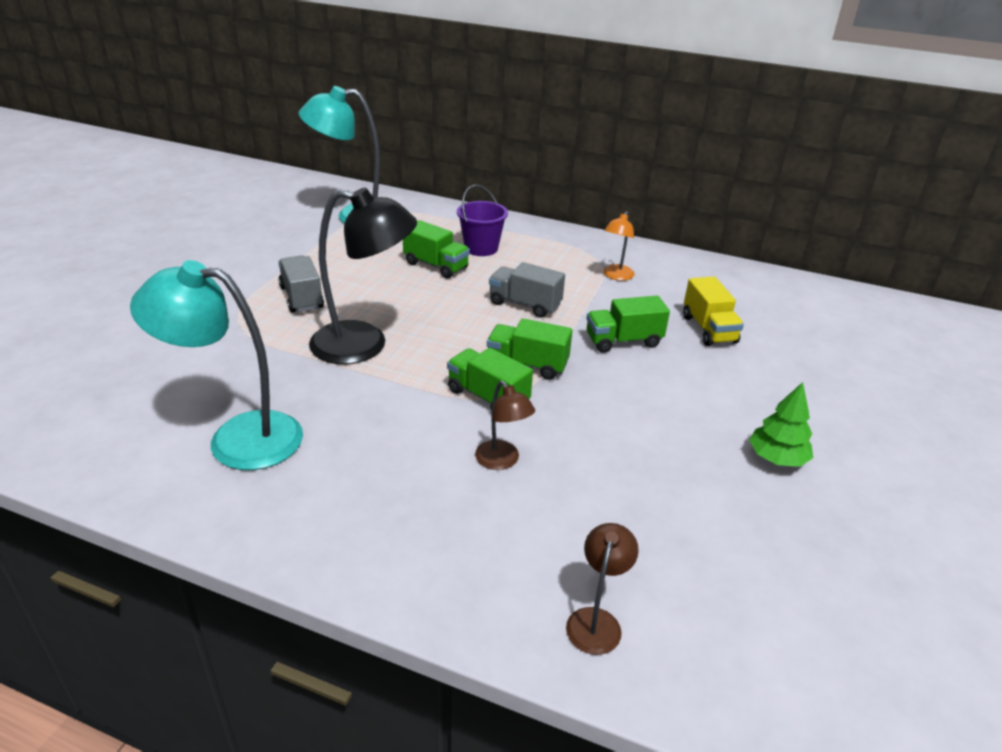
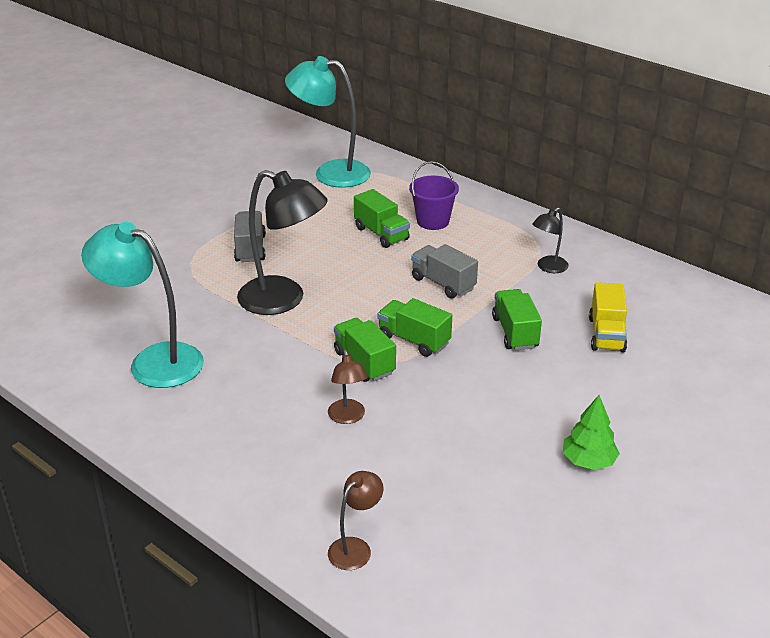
camera: 20 degrees right, 0 degrees up
green truck [586,296,670,353] -> green truck turned 75 degrees clockwise [492,289,542,350]
orange lamp [604,211,635,281] -> black lamp [532,208,569,273]

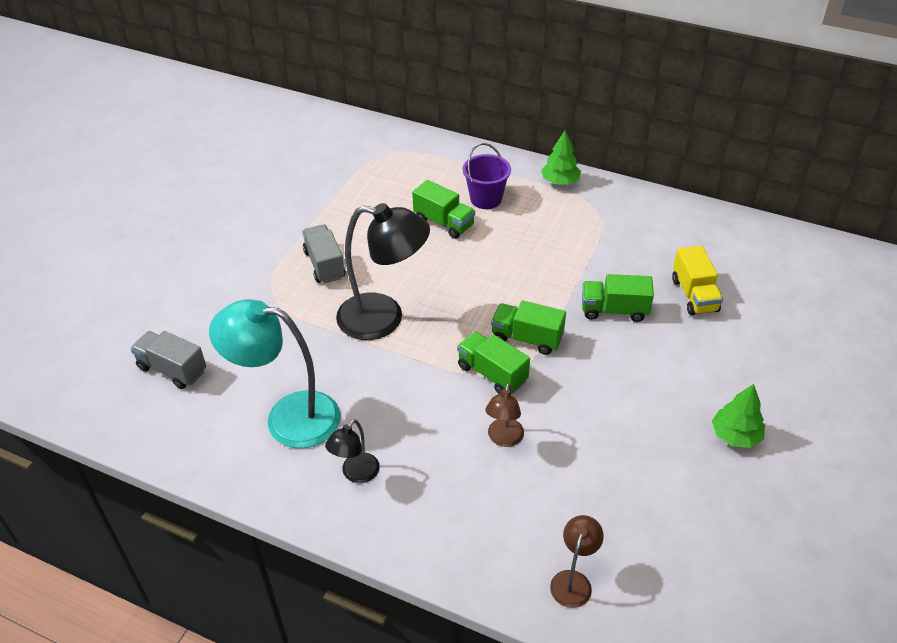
camera: 15 degrees left, 10 degrees up
turquoise lamp [285,56,371,188] -> none
brown lamp [328,350,368,424] -> brown lamp turned 45 degrees clockwise [485,383,524,447]
grey truck [411,244,478,299] -> grey truck moved to [130,331,206,389]
green truck [492,289,542,350] -> green truck turned 60 degrees counterclockwise [582,274,654,322]
black lamp [532,208,569,273] -> black lamp moved to [325,419,380,483]
none -> green tree [541,131,581,185]

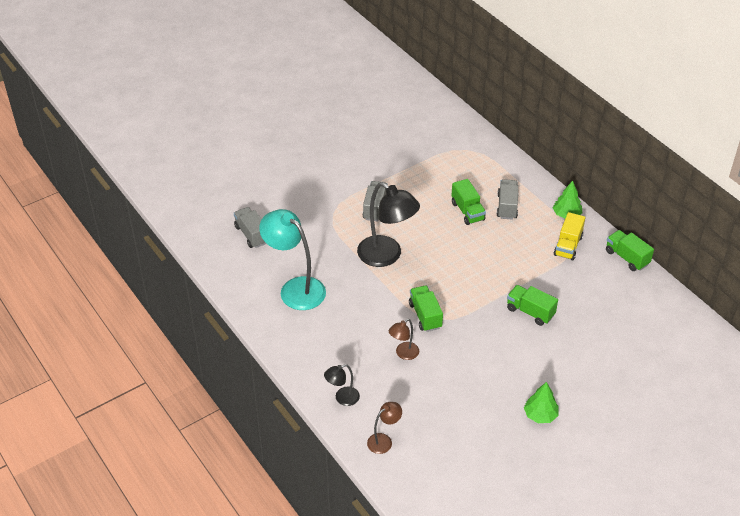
camera: 30 degrees right, 0 degrees up
black lamp [325,419,380,483] -> black lamp moved to [324,364,360,406]
purple bucket [463,143,511,209] -> grey truck [496,179,519,220]
green truck [491,301,566,355] -> green truck moved to [606,230,654,271]
yellow truck [672,246,723,316] -> yellow truck moved to [554,212,585,261]

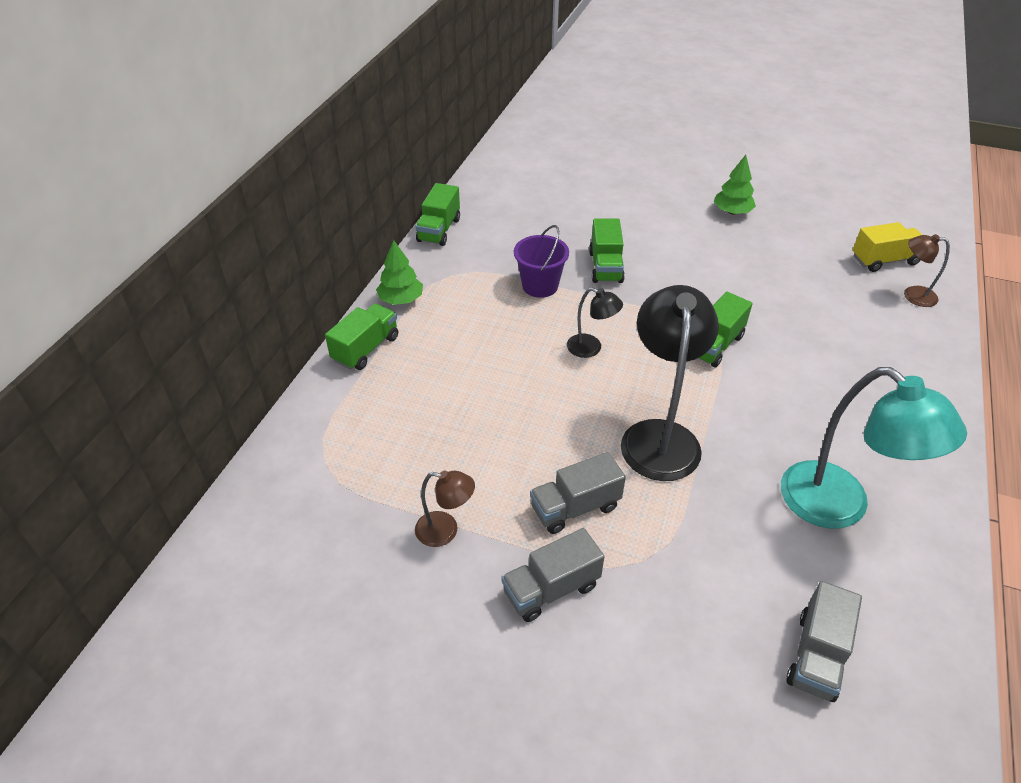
camera: 125 degrees left, 0 degrees up
turquoise lamp [259,209,326,310] -> turquoise lamp turned 45 degrees counterclockwise [781,367,967,529]
black lamp [324,364,360,406] -> black lamp moved to [567,288,623,358]
brown lamp [389,319,419,360] -> brown lamp moved to [415,471,475,547]
green truck [451,179,486,225] -> green truck moved to [325,304,398,370]
grey truck [496,179,519,220] -> grey truck moved to [501,528,605,622]
yellow truck [554,212,585,261] -> yellow truck moved to [853,222,922,272]
none -> purple bucket [514,225,569,298]

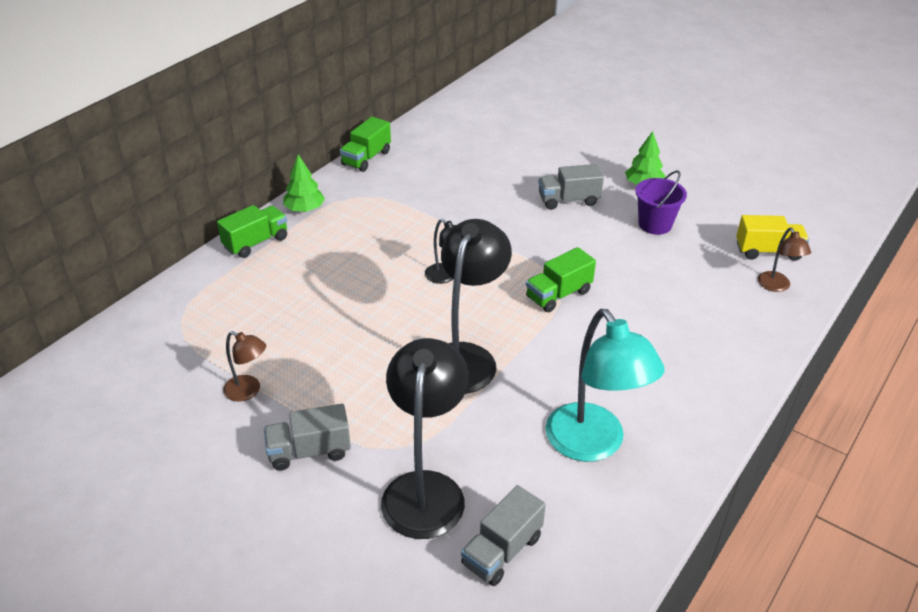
camera: 15 degrees right, 5 degrees down
purple bucket [514,225,569,298] -> purple bucket moved to [635,170,687,235]
grey truck [530,452,626,534] -> grey truck moved to [538,164,604,210]
green truck [589,218,625,283] -> none
brown lamp [904,234,950,307] -> brown lamp turned 135 degrees counterclockwise [758,227,811,292]
none -> black lamp [381,338,469,539]

